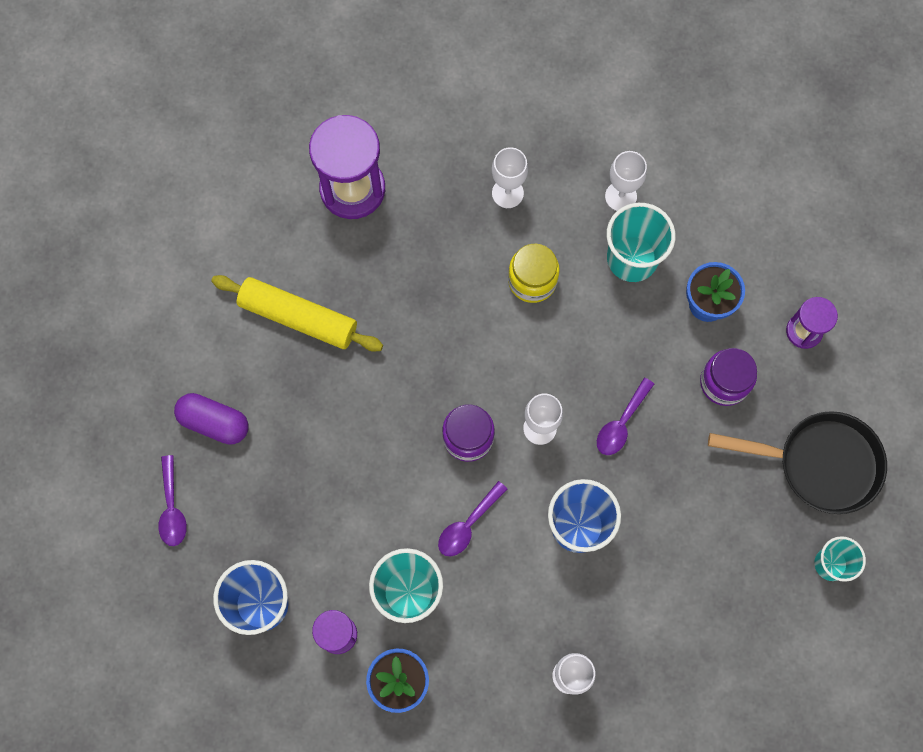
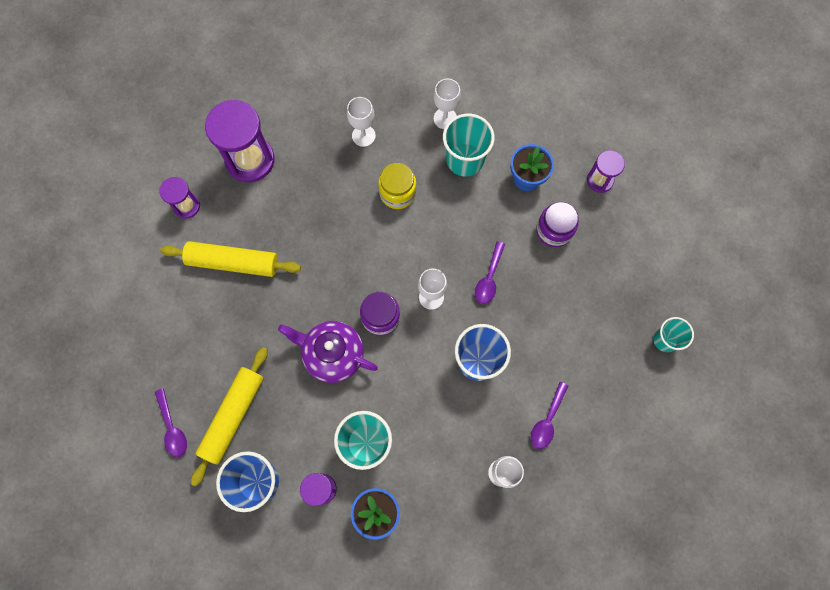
camera: 15 degrees left, 0 degrees up
purple capsule [174,393,248,445] -> none
purple spoon [438,481,507,557] -> purple spoon moved to [531,382,568,449]
black pan [708,411,887,514] -> none
none -> purple hourglass [159,177,200,219]
none -> yellow rolling pin [191,347,268,486]
none -> purple teapot [278,321,378,383]

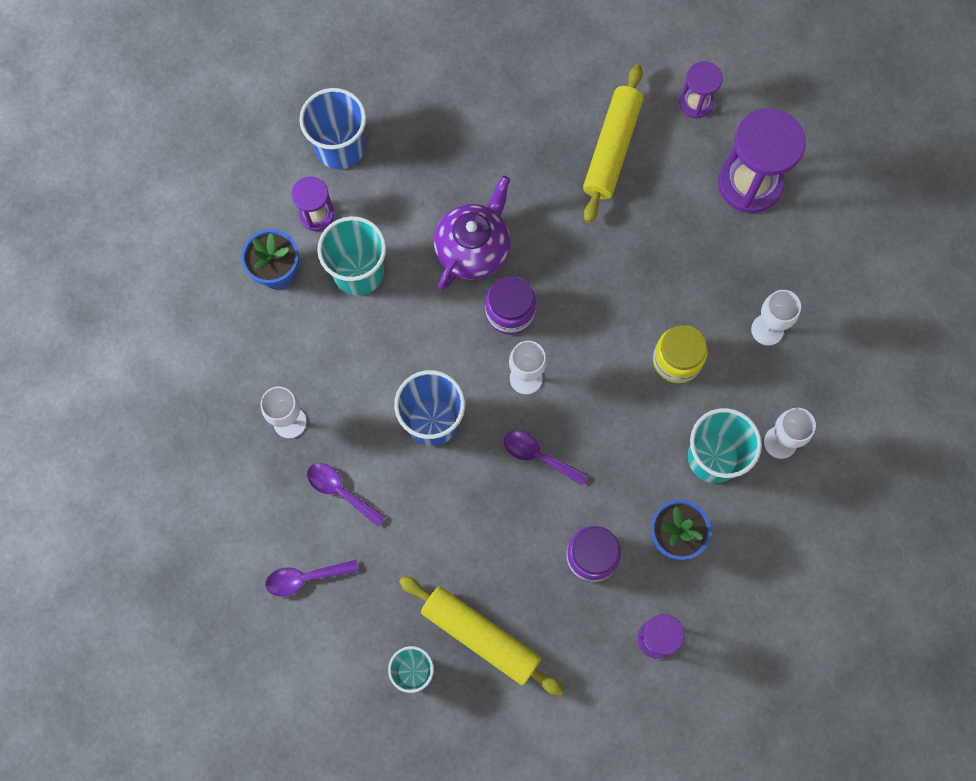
camera: 100 degrees right, 0 degrees up
purple spoon [155,388,187,457] -> purple spoon moved to [265,560,359,597]
yellow rolling pin [191,347,268,486] -> yellow rolling pin moved to [399,576,564,696]

